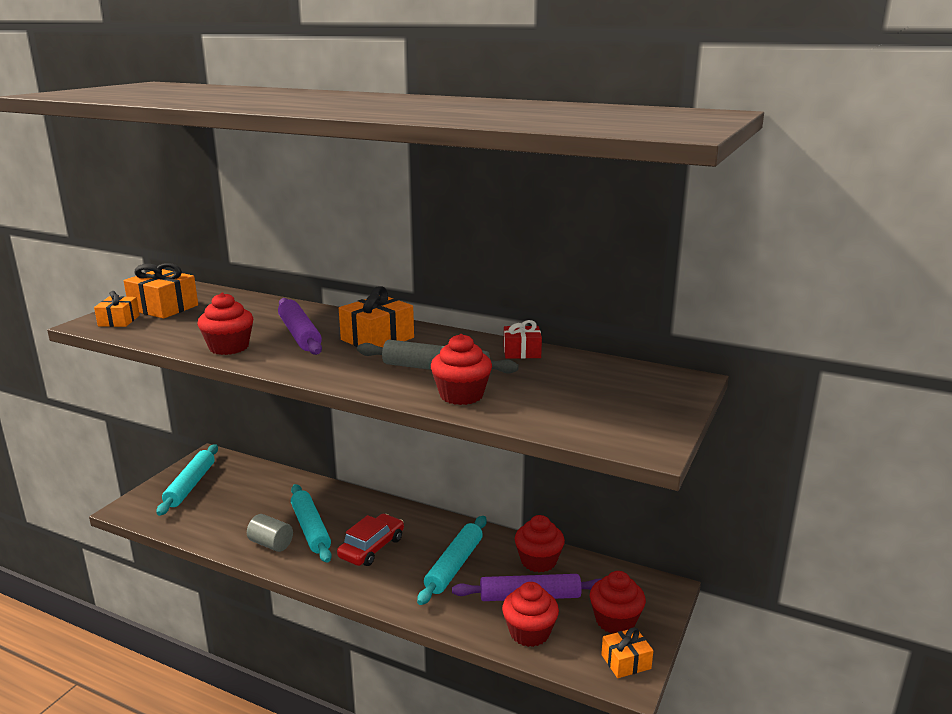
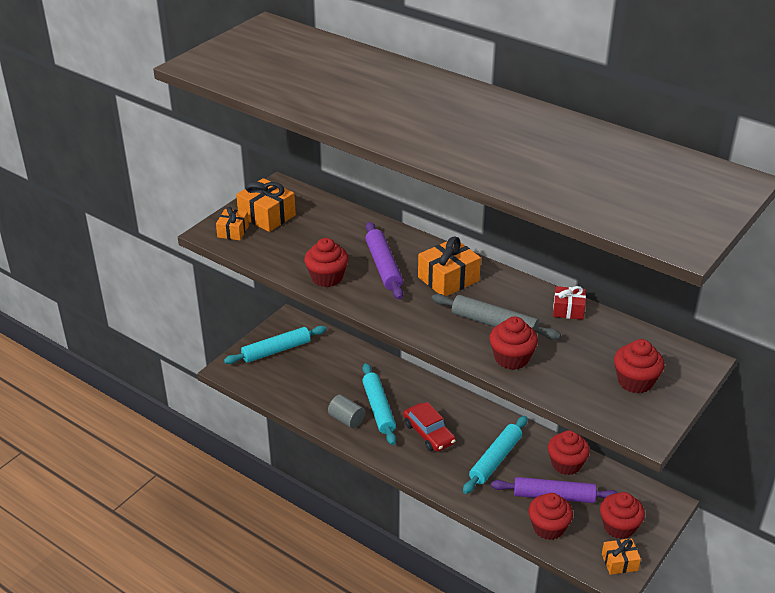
camera: 10 degrees right, 15 degrees up
turquoise rolling pin [157,444,218,516] -> turquoise rolling pin turned 45 degrees clockwise [224,326,327,364]
red car [337,514,404,566] -> red car turned 105 degrees clockwise [403,402,456,452]
none -> red cupcake [614,339,665,393]

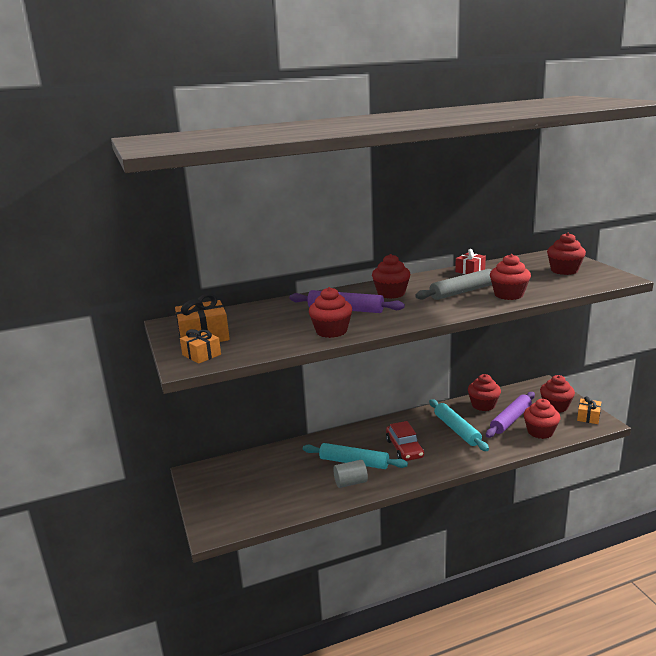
camera: 55 degrees left, 15 degrees down
turquoise rolling pin [224,326,327,364] -> none
red car [403,402,456,452] -> red car turned 75 degrees clockwise [386,421,424,461]
orange gift [418,237,481,296] -> red cupcake [372,254,410,299]

